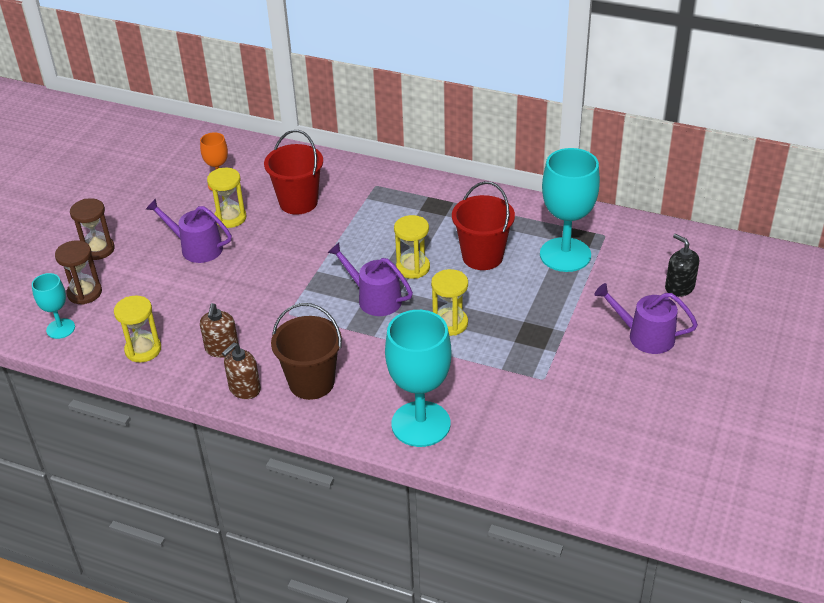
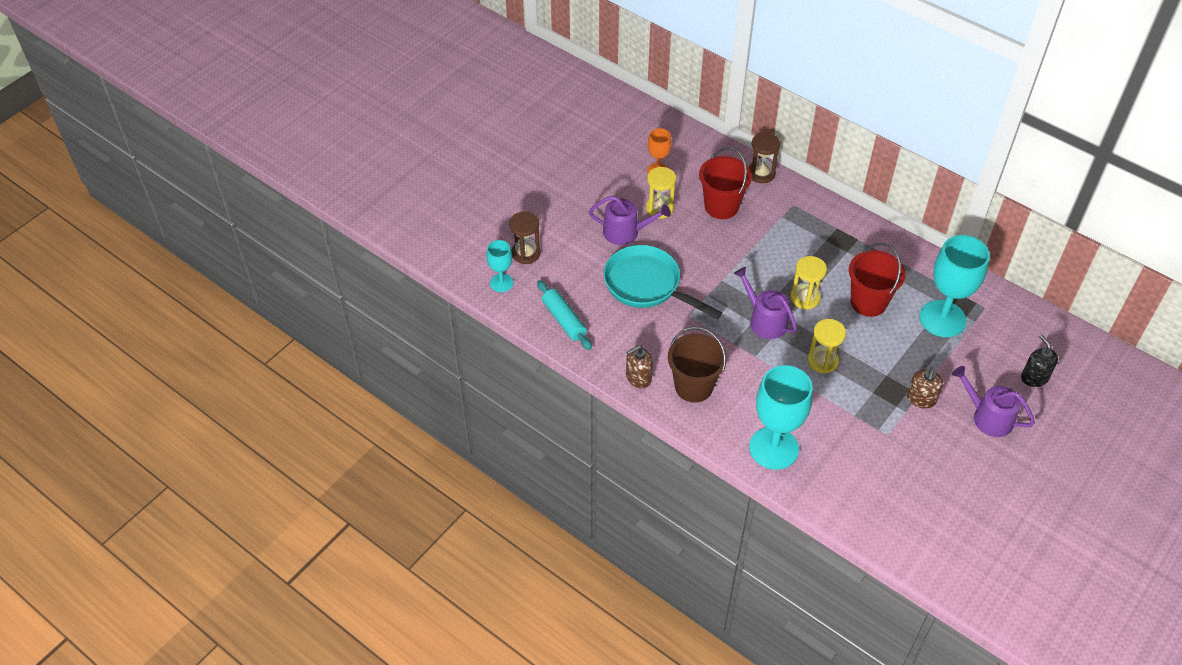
camera: 15 degrees right, 10 degrees up
brown hourglass [70,198,115,260] -> brown hourglass moved to [749,132,780,183]
yellow hourglass [114,295,161,362] -> turquoise rolling pin [537,280,592,350]
purple watering can [145,198,232,263] -> purple watering can turned 150 degrees clockwise [589,196,671,245]
brown soap dispenser [200,303,239,358] -> brown soap dispenser moved to [907,367,943,409]
none -> turquoise pan [603,245,722,319]

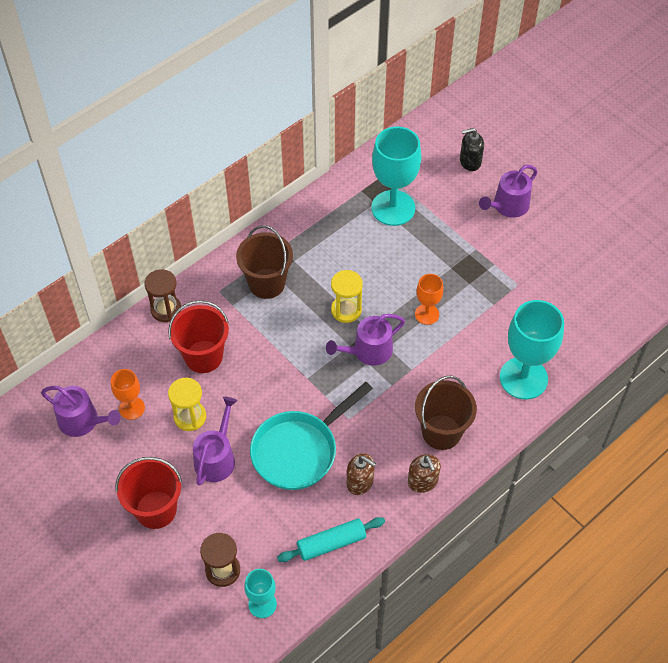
camera: 80 degrees left, 5 degrees up
yellow hourglass [807,319,846,374] -> orange goblet [415,274,443,325]
red bucket [849,242,906,317] -> red bucket moved to [115,457,182,529]
brown soap dispenser [907,367,943,409] -> brown soap dispenser moved to [347,453,376,495]
none -> purple watering can [41,386,121,437]
none -> brown bucket [236,225,293,299]

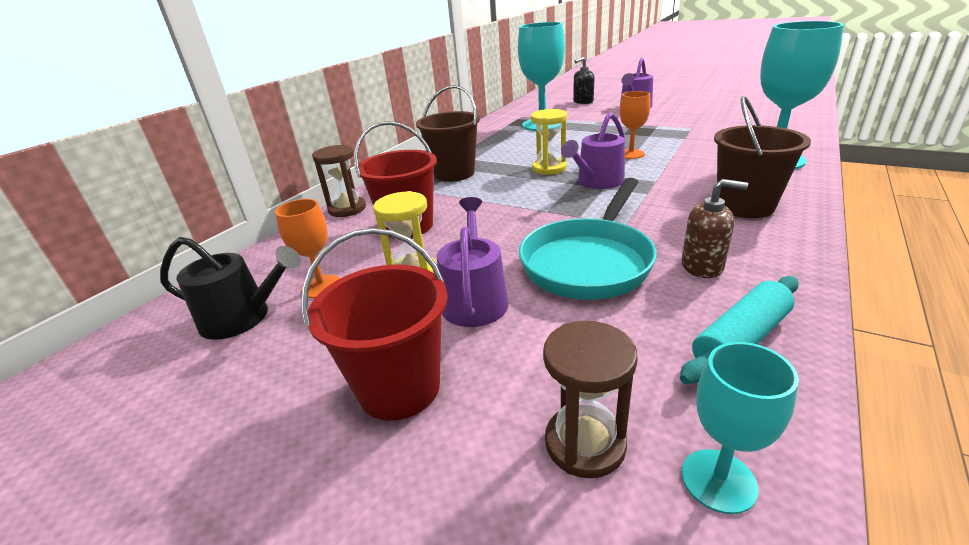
camera: 15 degrees left, 25 degrees down
purple watering can [41,386,121,437] -> black watering can [160,237,301,340]
brown soap dispenser [408,454,441,493] -> none

